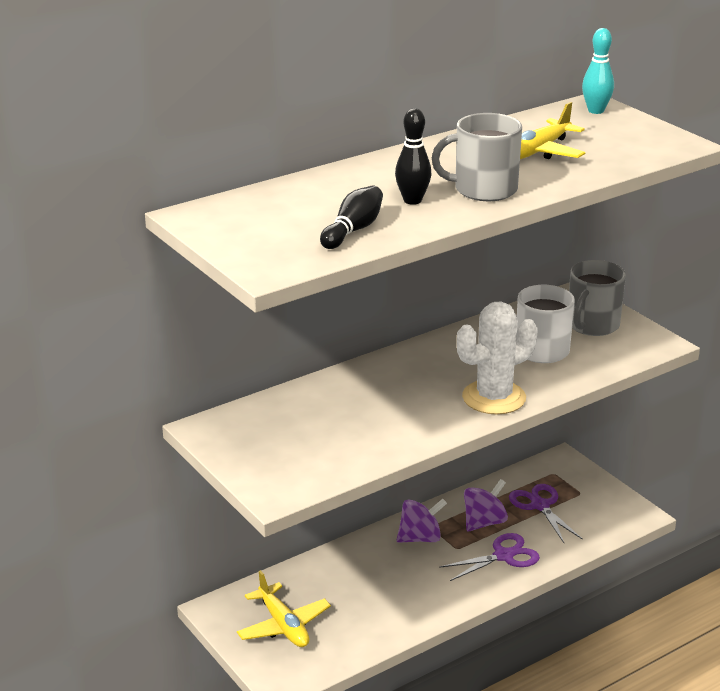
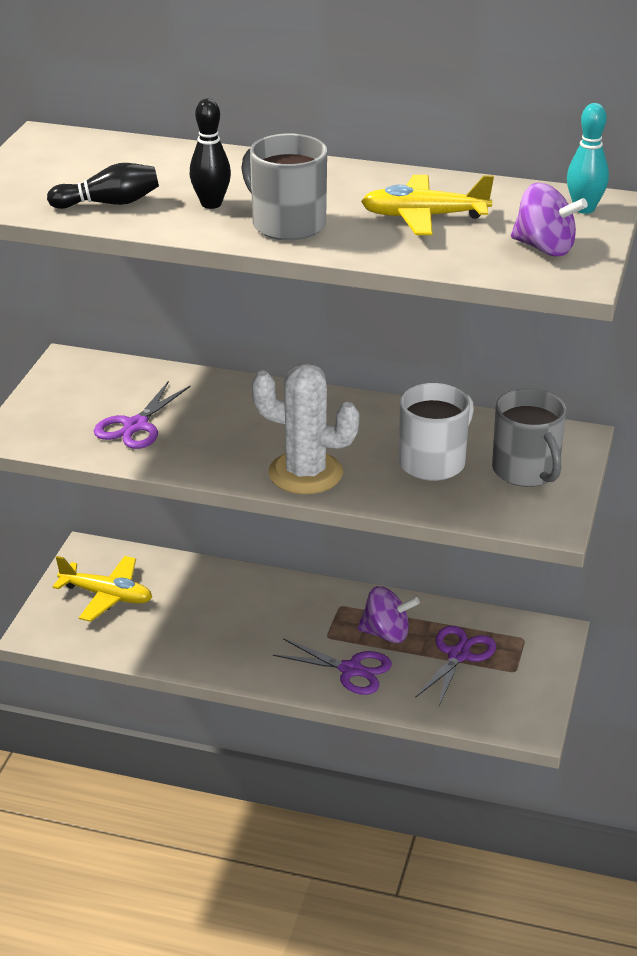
camera: 50 degrees right, 5 degrees up
yellow plane [237,570,331,647] -> yellow plane turned 90 degrees counterclockwise [53,556,152,622]
purple spinning top [397,499,447,543] -> purple spinning top moved to [511,183,588,256]
grey mug [569,260,626,336] -> grey mug turned 105 degrees counterclockwise [492,388,566,487]
none -> purple scissors [94,381,190,449]

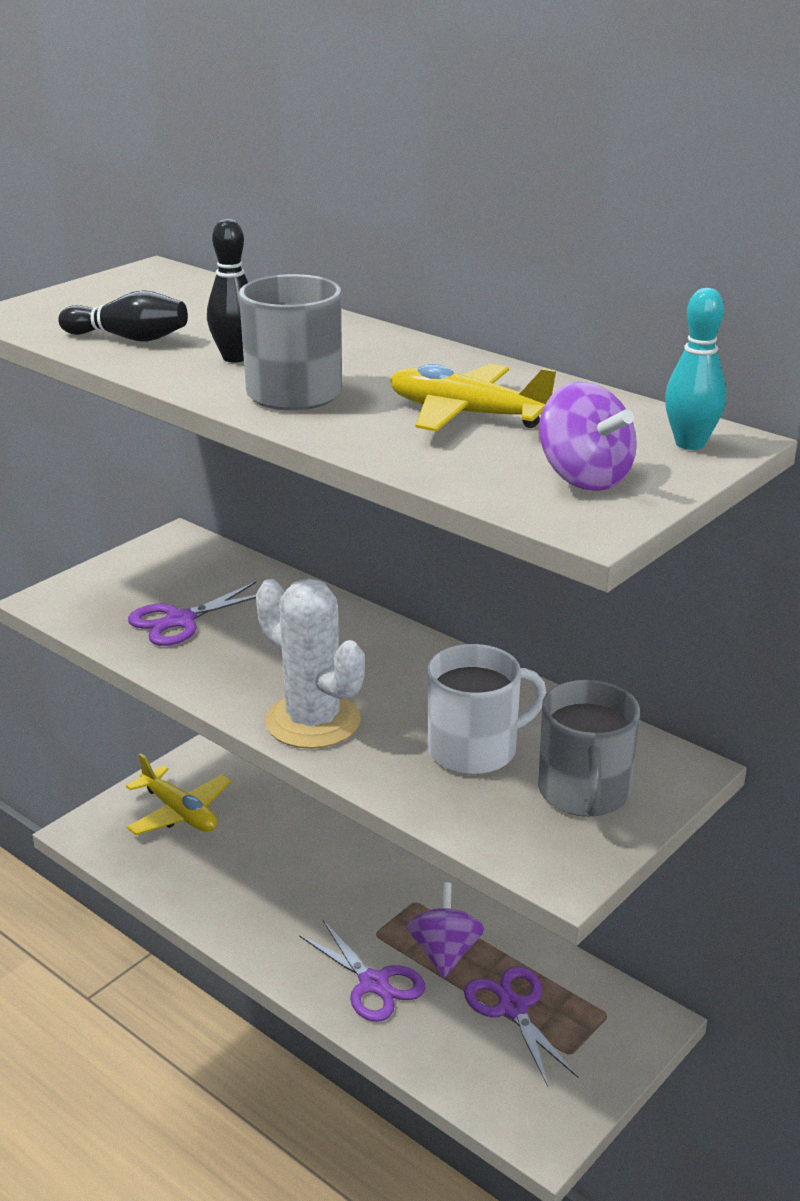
camera: 25 degrees right, 5 degrees down
purple spinning top [357,586,420,643] -> purple spinning top turned 120 degrees counterclockwise [407,882,484,978]
purple scissors [415,626,496,706] -> purple scissors turned 75 degrees counterclockwise [464,966,578,1087]

